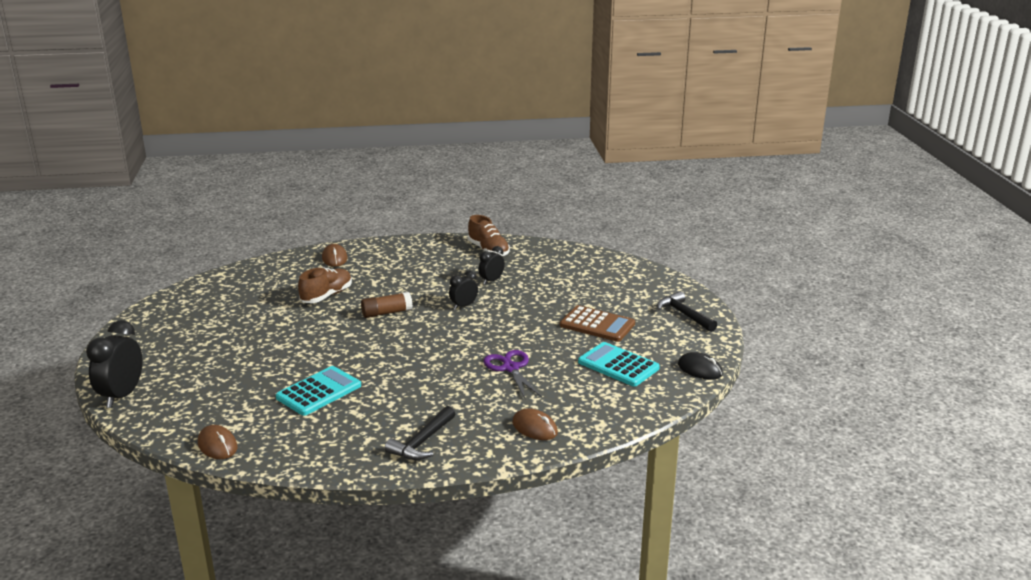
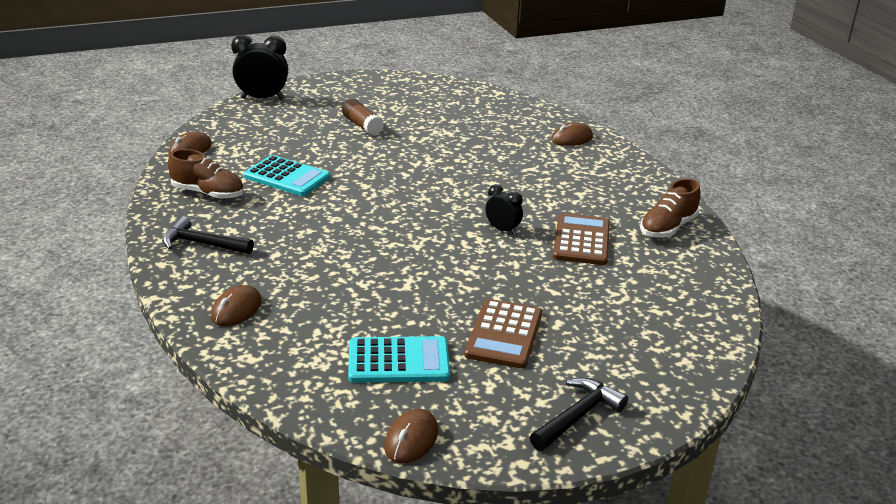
camera: 75 degrees right, 5 degrees up
brown shoe [298,267,352,303] -> brown shoe moved to [168,149,244,199]
brown glue stick [361,292,413,318] -> brown glue stick moved to [342,99,384,136]
black clock [479,246,505,284] -> brown calculator [553,213,610,265]
purple scissors [484,350,542,398] -> none
turquoise calculator [578,342,660,387] -> turquoise calculator turned 60 degrees clockwise [348,336,450,383]
black mouse [678,352,723,380] -> brown mouse [384,409,438,463]

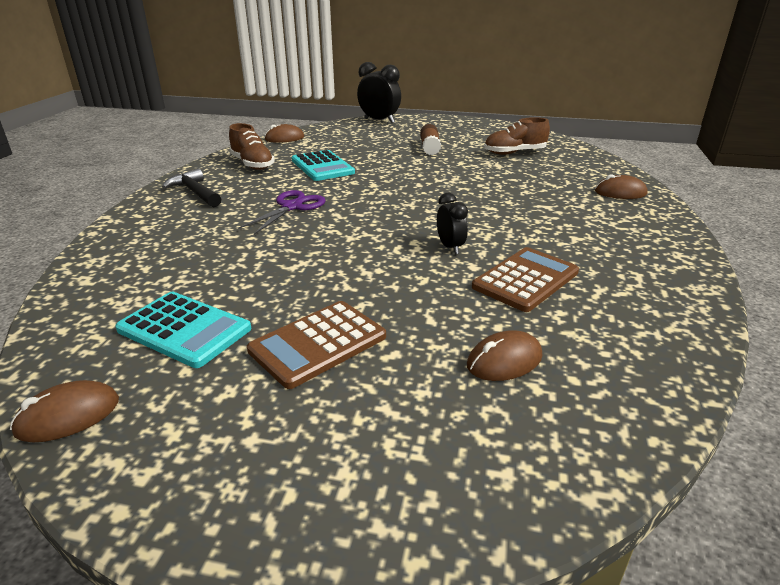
camera: 35 degrees right, 0 degrees up
brown mouse [211,285,262,326] -> brown mouse moved to [467,330,542,381]
black hammer [530,378,628,451] -> none
brown shoe [640,178,701,238] -> brown shoe moved to [484,117,550,155]
none -> purple scissors [238,190,326,235]

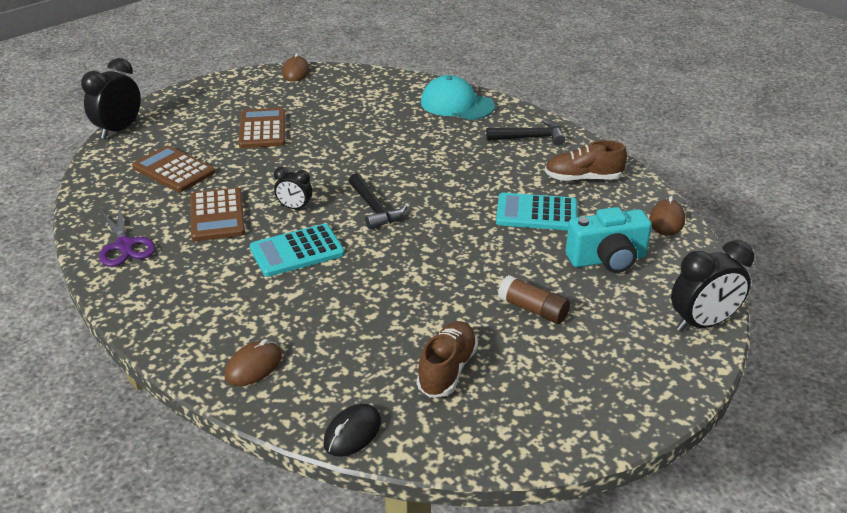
camera: 125 degrees right, 5 degrees up
turquoise calculator [115,292,251,368] -> turquoise calculator moved to [250,224,345,277]
purple scissors [238,190,326,235] -> purple scissors moved to [99,204,156,267]
brown mouse [467,330,542,381] -> brown calculator [132,145,215,192]
none -> black clock [81,58,141,139]
none -> black mouse [324,404,381,457]
none -> black hammer [349,173,407,230]
none -> turquoise cap [421,75,495,120]
none -> turquoise camera [566,207,652,273]

